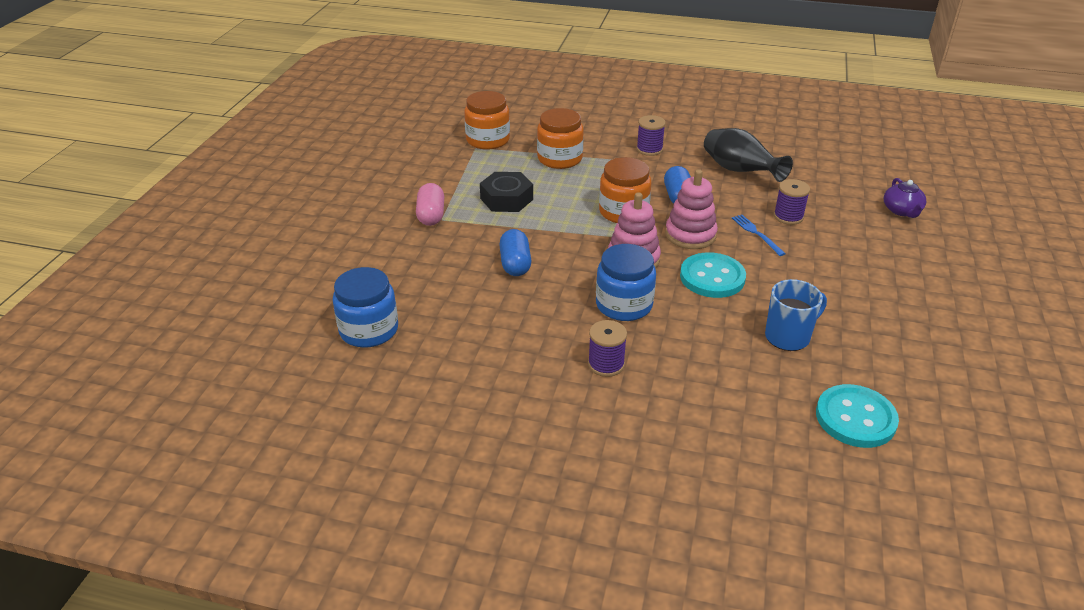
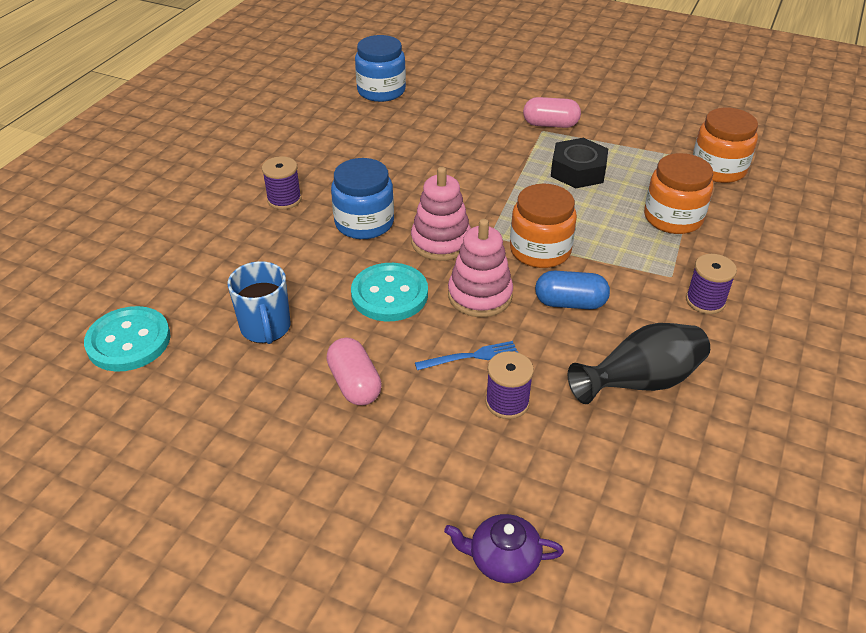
camera: 100 degrees right, 5 degrees up
blue capsule [499,229,531,276] -> none
none -> pink capsule [326,338,382,405]

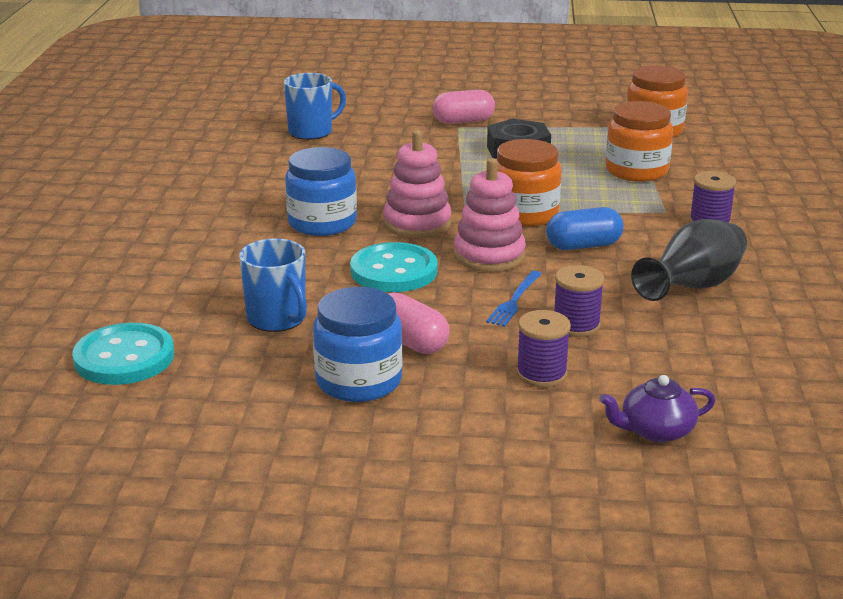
camera: 20 degrees left, 15 degrees down
purple spool [262,156,302,210] -> purple spool moved to [516,310,571,387]
blue jar [355,35,406,102] -> blue jar moved to [313,287,403,402]
blue fork [415,341,518,370] -> blue fork turned 150 degrees clockwise [486,271,542,327]
none -> blue mug [284,73,346,140]

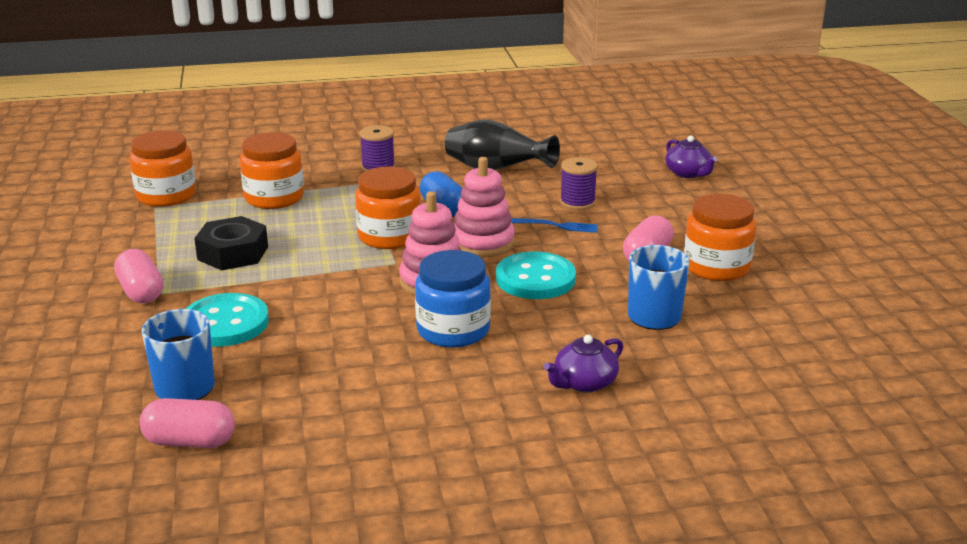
camera: 105 degrees left, 0 degrees up
turquoise button [72,323,174,385] -> turquoise button moved to [186,293,269,346]
blue jar [313,287,403,402] -> orange jar [684,194,756,281]
purple spool [516,310,571,387] -> none
none -> pink capsule [139,398,235,448]
none -> purple teapot [544,335,623,393]

